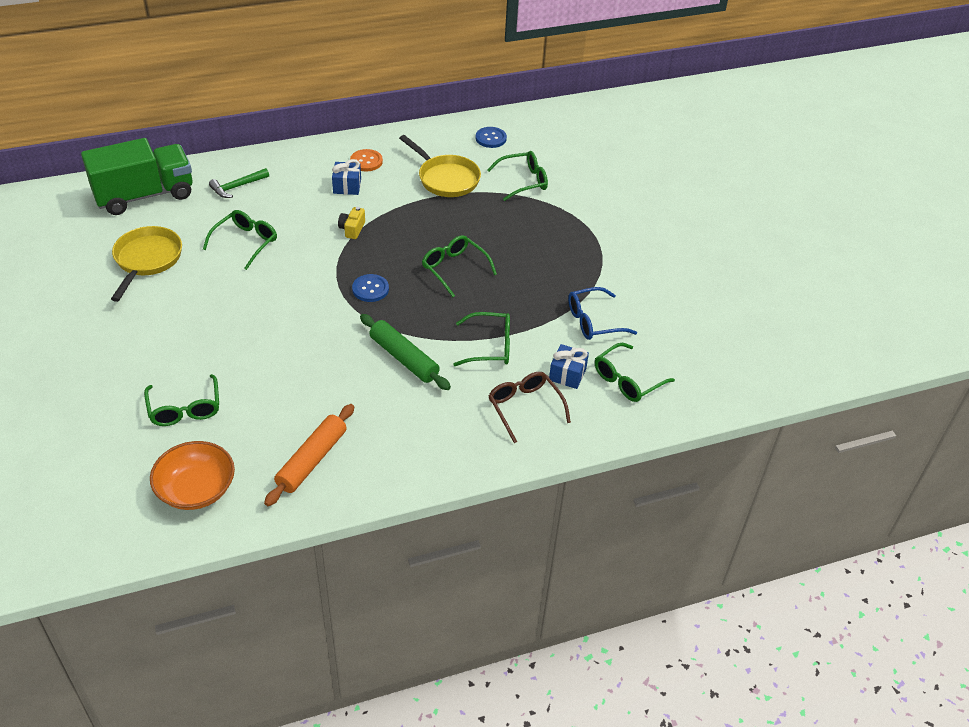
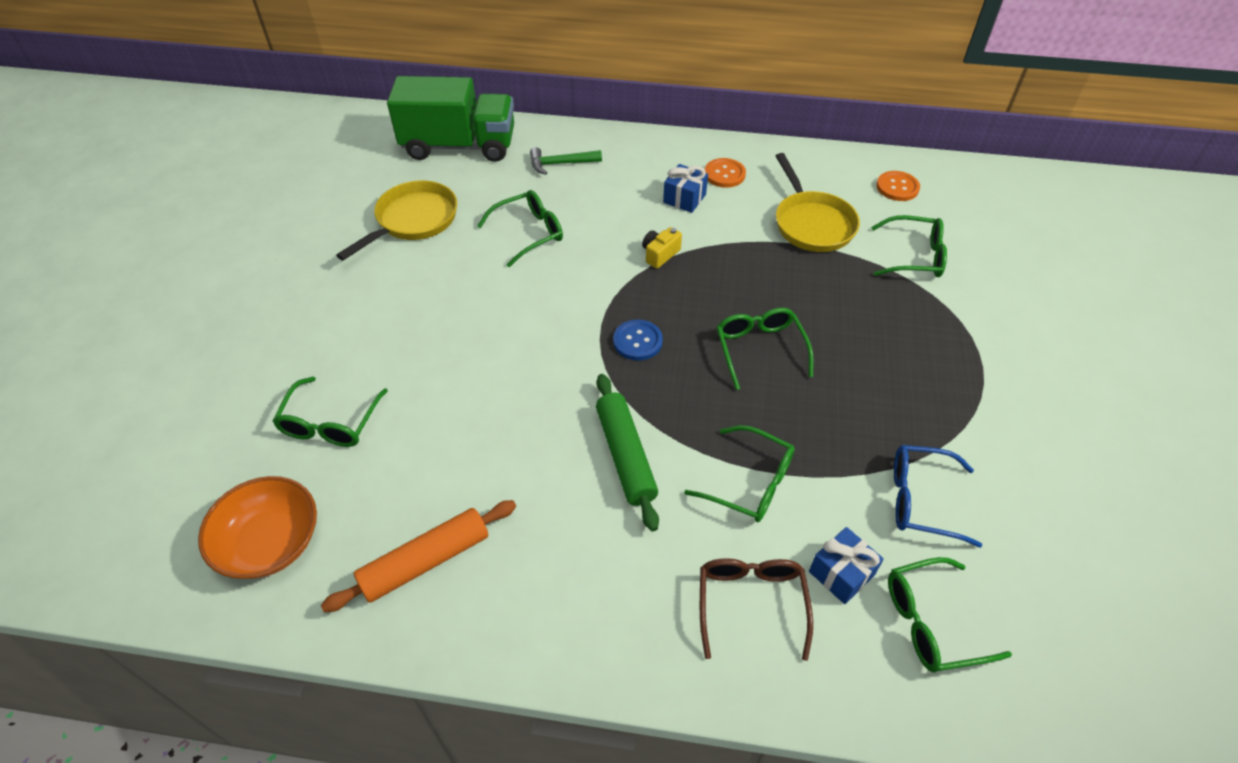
camera: 30 degrees right, 5 degrees up
blue button [476,127,507,148] -> orange button [876,171,920,201]

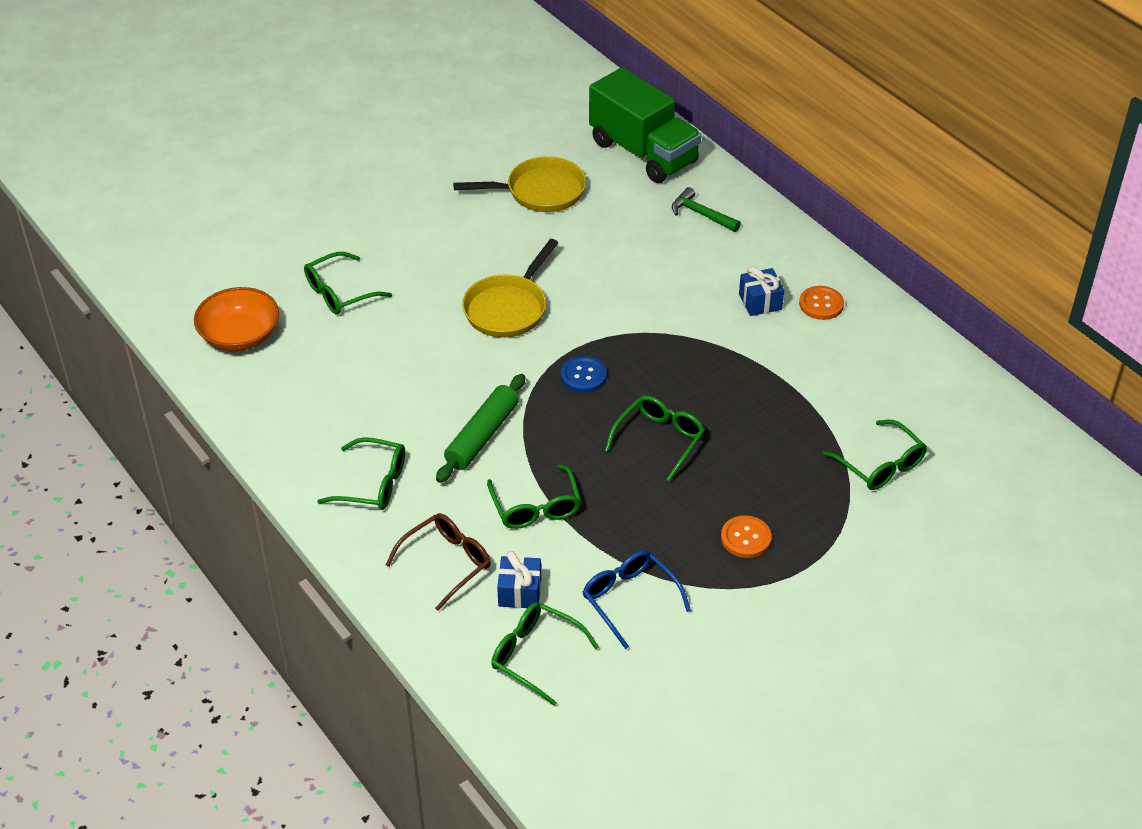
camera: 45 degrees right, 5 degrees down
orange rolling pin [321,500,516,612] -> none
green glasses [477,190,563,267] -> green glasses moved to [317,437,405,510]
yellow camera [642,227,682,268] -> none
yellow pan [776,153,860,252] -> yellow pan moved to [462,239,558,338]
orange button [876,171,920,201] -> orange button moved to [721,515,772,558]

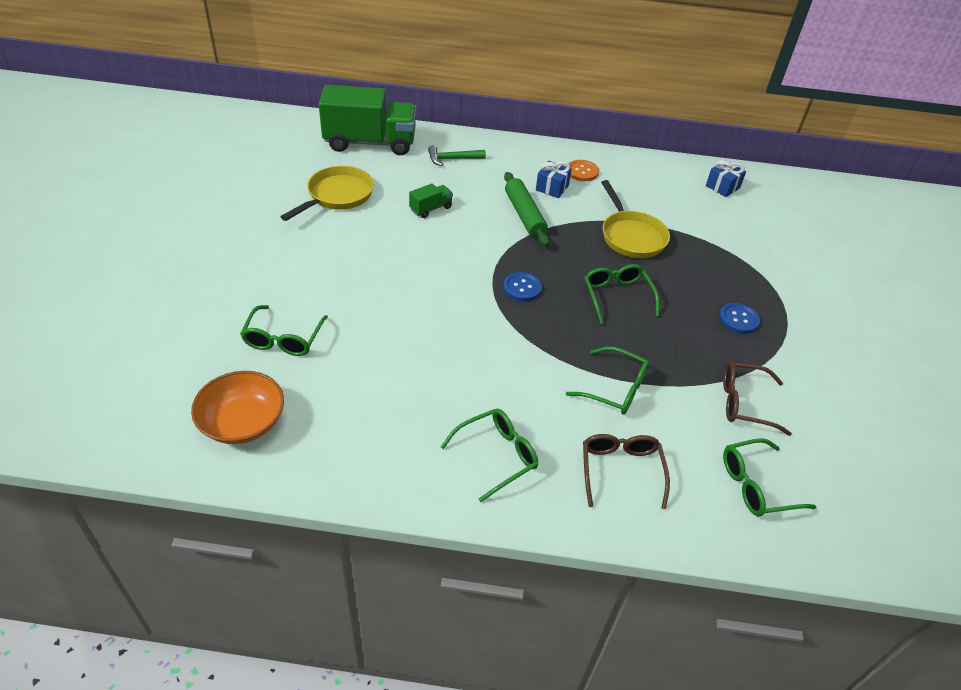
camera: 50 degrees left, 0 degrees up
green rolling pin [436,374,525,483] -> green rolling pin moved to [504,172,550,247]
yellow pan [462,239,558,338] -> yellow pan moved to [601,180,670,258]
blue gift [497,551,541,608] -> blue gift moved to [706,160,746,197]
blue glasses [583,550,691,649] -> brown glasses [723,362,791,436]
orange button [721,515,772,558] -> blue button [719,303,760,334]
green glasses [823,420,927,490] -> none
none -> green truck [409,183,453,218]

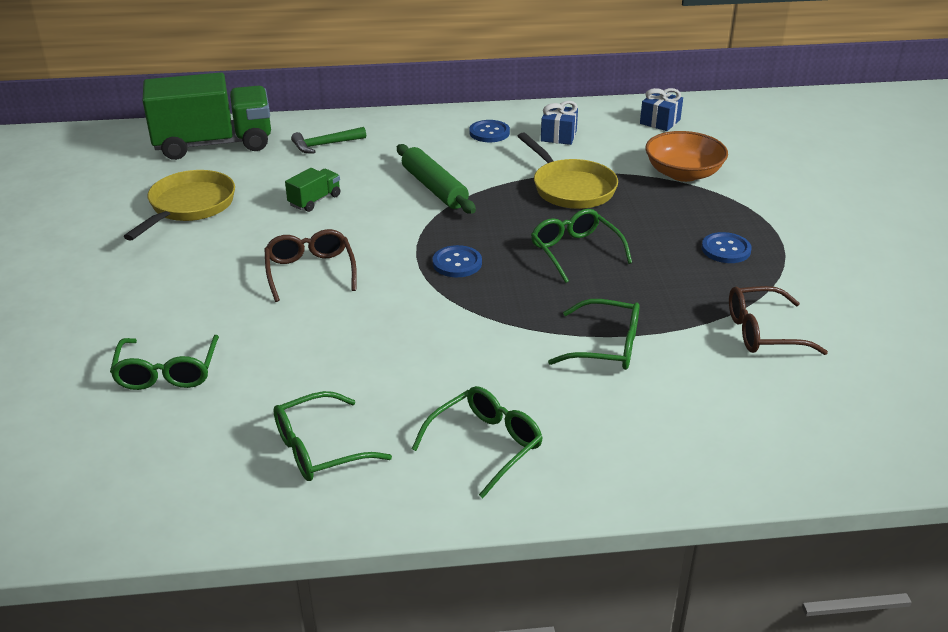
camera: 10 degrees left, 10 degrees down
orange bowl [191,371,284,444] -> orange bowl moved to [645,131,728,182]
blue gift [536,161,572,198] -> blue gift moved to [541,101,578,145]
orange button [568,160,599,181] -> blue button [469,120,510,142]
brown glasses [583,434,670,509] -> brown glasses moved to [264,229,357,302]
green glasses [723,438,816,516] -> green glasses moved to [274,391,392,481]

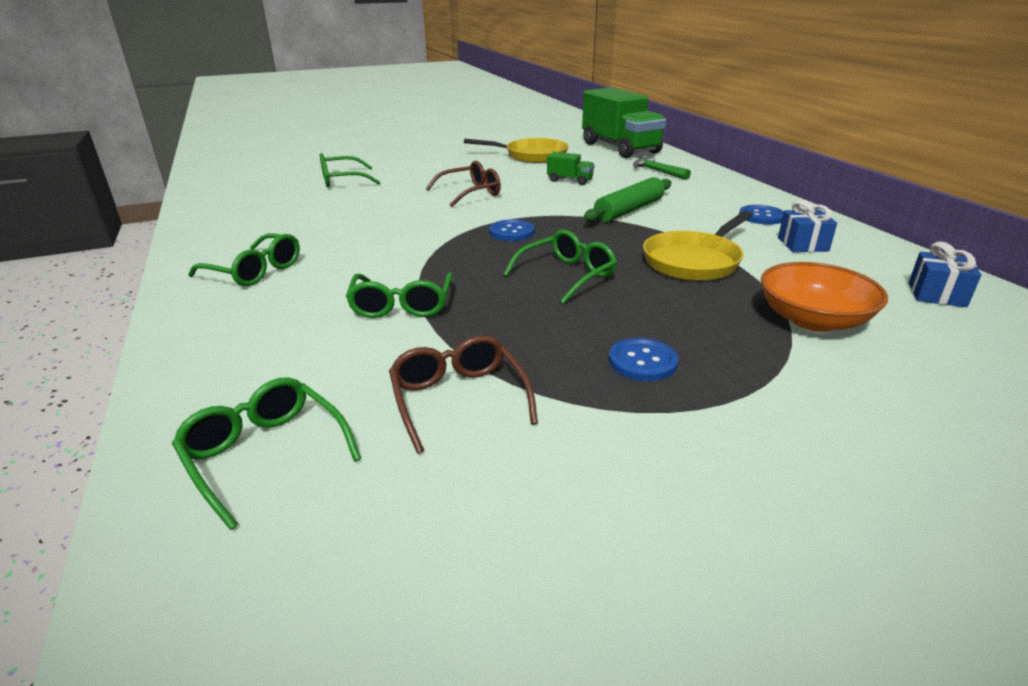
camera: 75 degrees right, 5 degrees down
green glasses [274,391,392,481] -> green glasses moved to [172,377,361,530]

